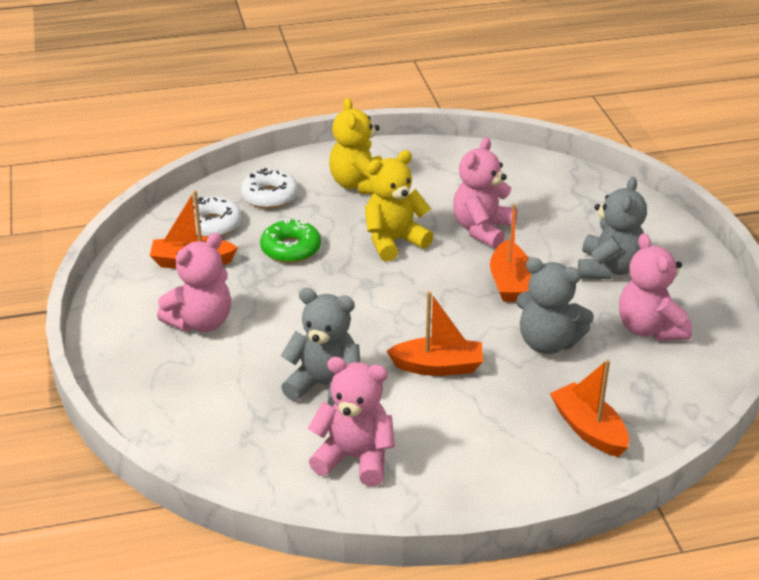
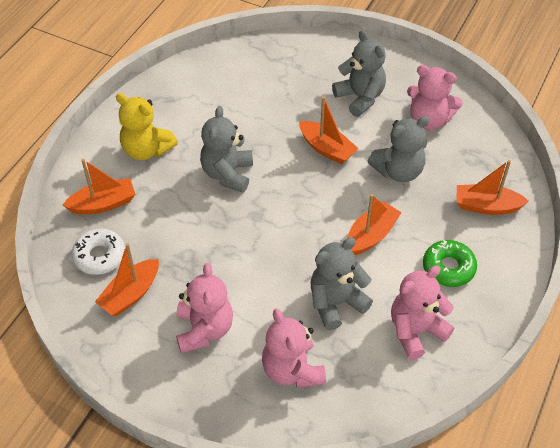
camera: 50 degrees left, 15 degrees up
white donut [241,168,298,209] -> orange boat [63,159,135,215]
green donut [260,219,321,263] -> green donut moved to [423,240,477,287]
yellow teddy bear [365,150,434,262] -> grey teddy bear [200,106,253,193]
pink teddy bear [453,137,517,248] -> pink teddy bear moved to [262,308,326,388]

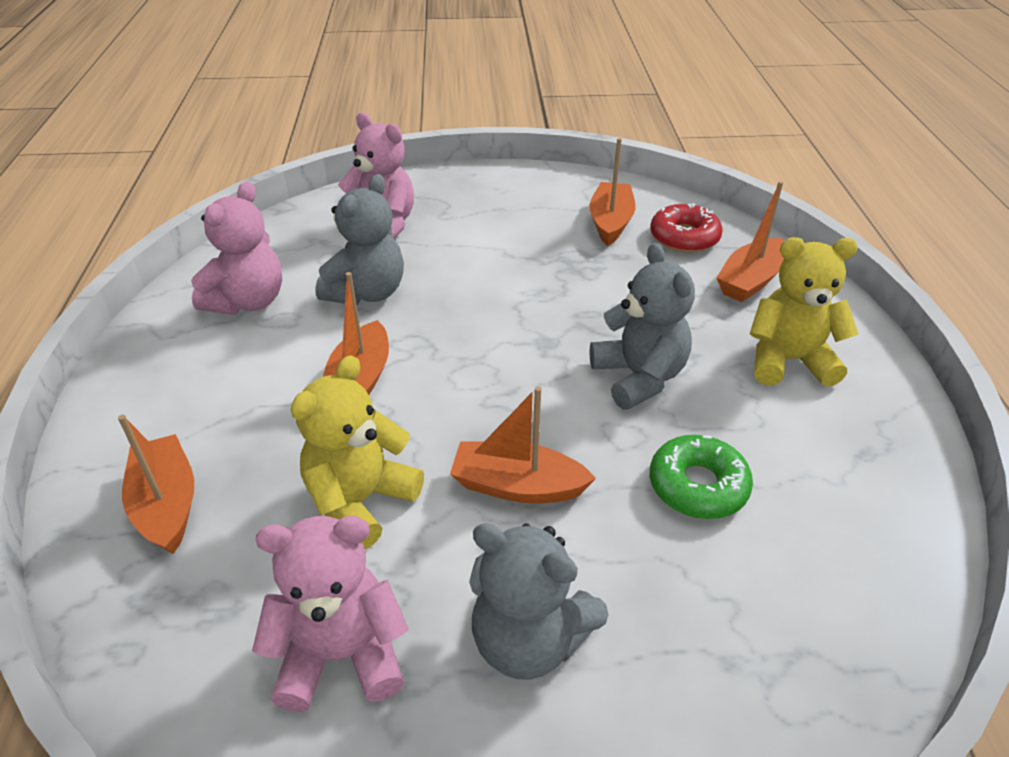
camera: 150 degrees right, 10 degrees down
white donut [72,229,125,275] -> red donut [650,204,723,253]
pink teddy bear [176,263,233,353] -> none
grey teddy bear [368,116,430,182] -> yellow teddy bear [291,355,424,550]
green donut [423,240,477,287] -> green donut moved to [650,435,753,519]
orange boat [456,160,529,215] -> orange boat turned 90 degrees counterclockwise [118,415,194,554]

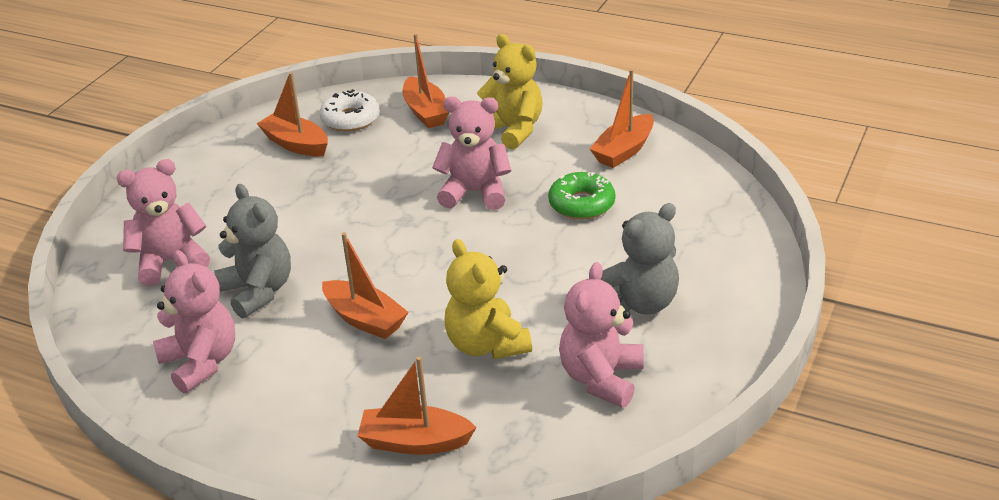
camera: 60 degrees left, 5 degrees down
orange boat [450,386,596,504] -> orange boat moved to [590,69,654,168]
grey teddy bear [590,243,695,410] -> pink teddy bear [432,97,511,210]
red donut [650,204,723,253] -> white donut [320,89,380,132]
yellow teddy bear [750,237,859,387] -> yellow teddy bear turned 105 degrees clockwise [477,34,543,149]

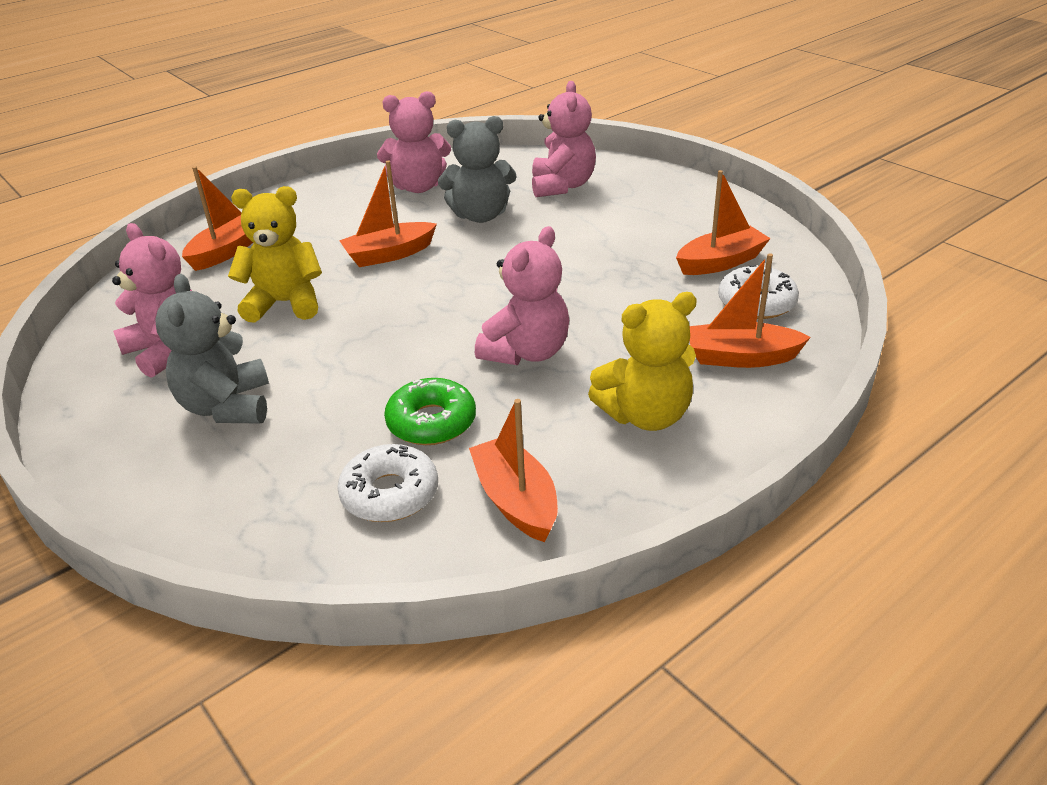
camera: 115 degrees right, 0 degrees up
none -> white donut [337,444,438,522]

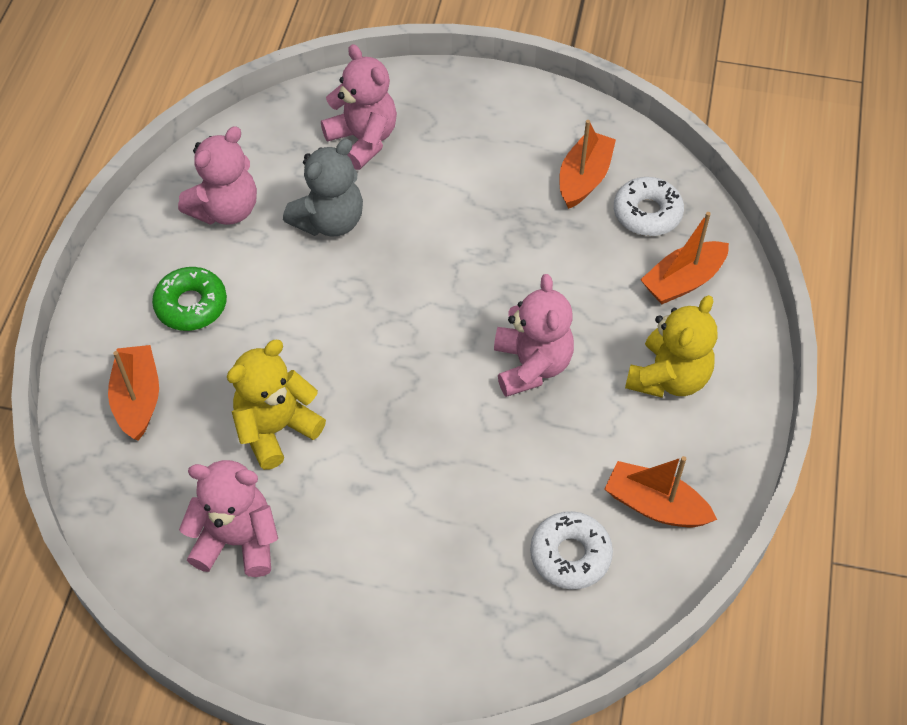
camera: 40 degrees left, 20 degrees up
grey teddy bear [155,274,269,424] -> none
orange boat [339,161,437,267] -> none
green donut [384,378,476,445] -> green donut moved to [152,267,227,331]

